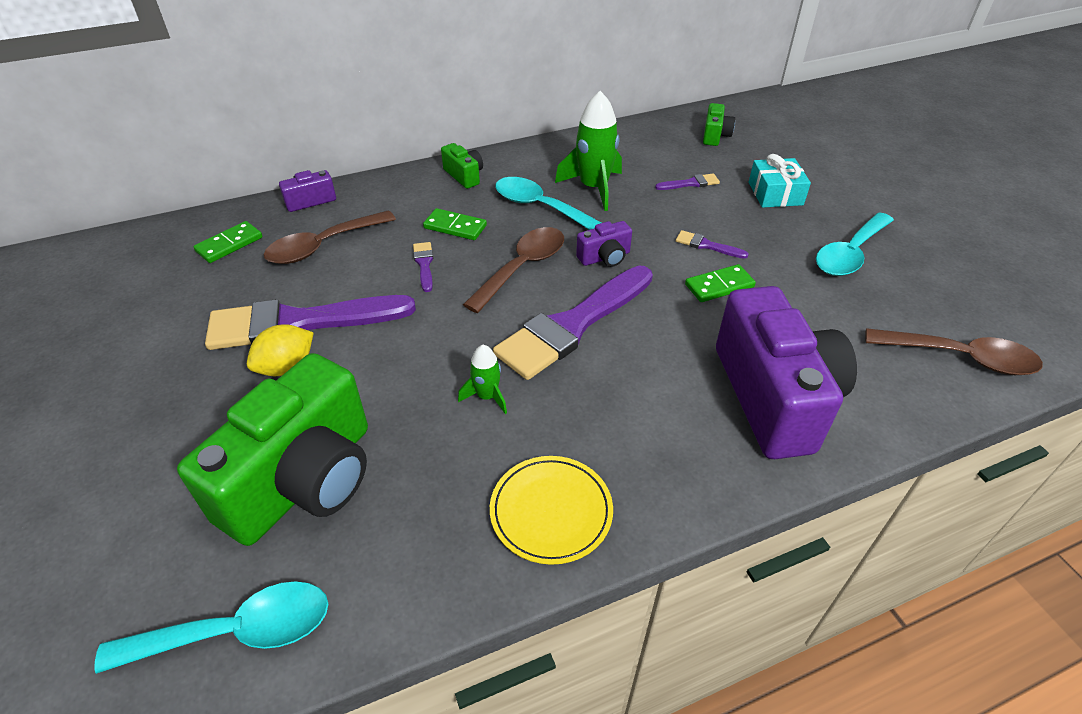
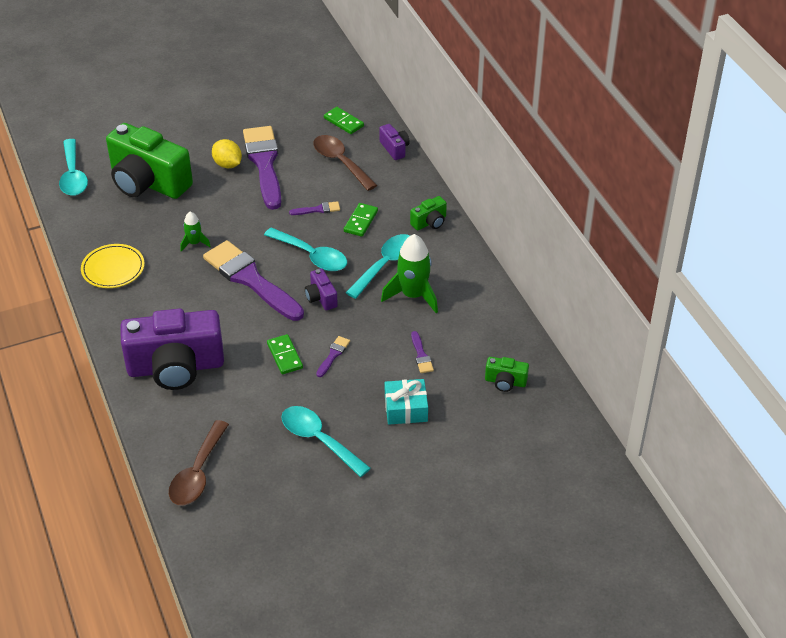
camera: 90 degrees right, 0 degrees up
brown spoon [463,227,564,313] -> turquoise spoon [264,228,347,271]

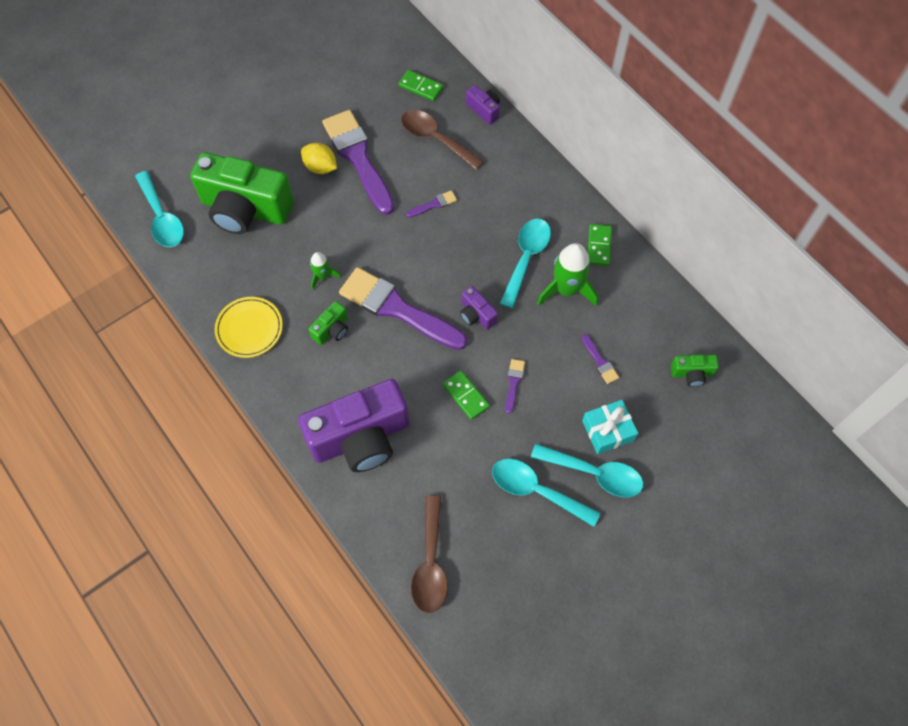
camera: 15 degrees left, 20 degrees up
turquoise spoon [264,228,347,271] -> turquoise spoon moved to [531,444,643,497]
green domino [344,203,378,237] -> green domino moved to [588,224,612,266]
green camera [410,196,447,230] -> green camera moved to [308,301,348,345]

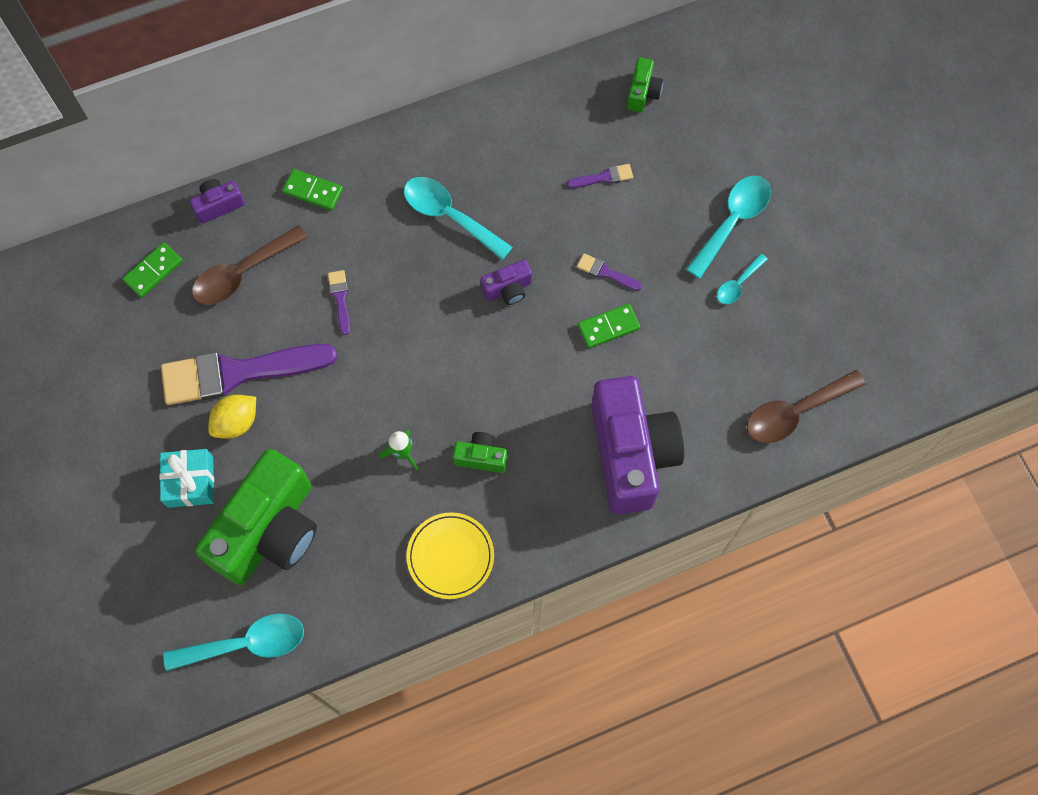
camera: 75 degrees left, 5 degrees up
green camera [308,301,348,345] -> green camera turned 45 degrees counterclockwise [453,432,507,473]
purple brush [339,267,467,350] -> none
brown spoon [411,495,448,613] -> brown spoon turned 135 degrees clockwise [747,370,866,443]
turquoise spoon [492,459,600,527] -> turquoise spoon [717,254,768,304], size x0.55
green rocket [537,243,598,307] -> none
turquoise gift [582,400,638,454] -> turquoise gift moved to [159,449,214,508]
green domino [588,224,612,266] -> green domino moved to [282,169,343,211]

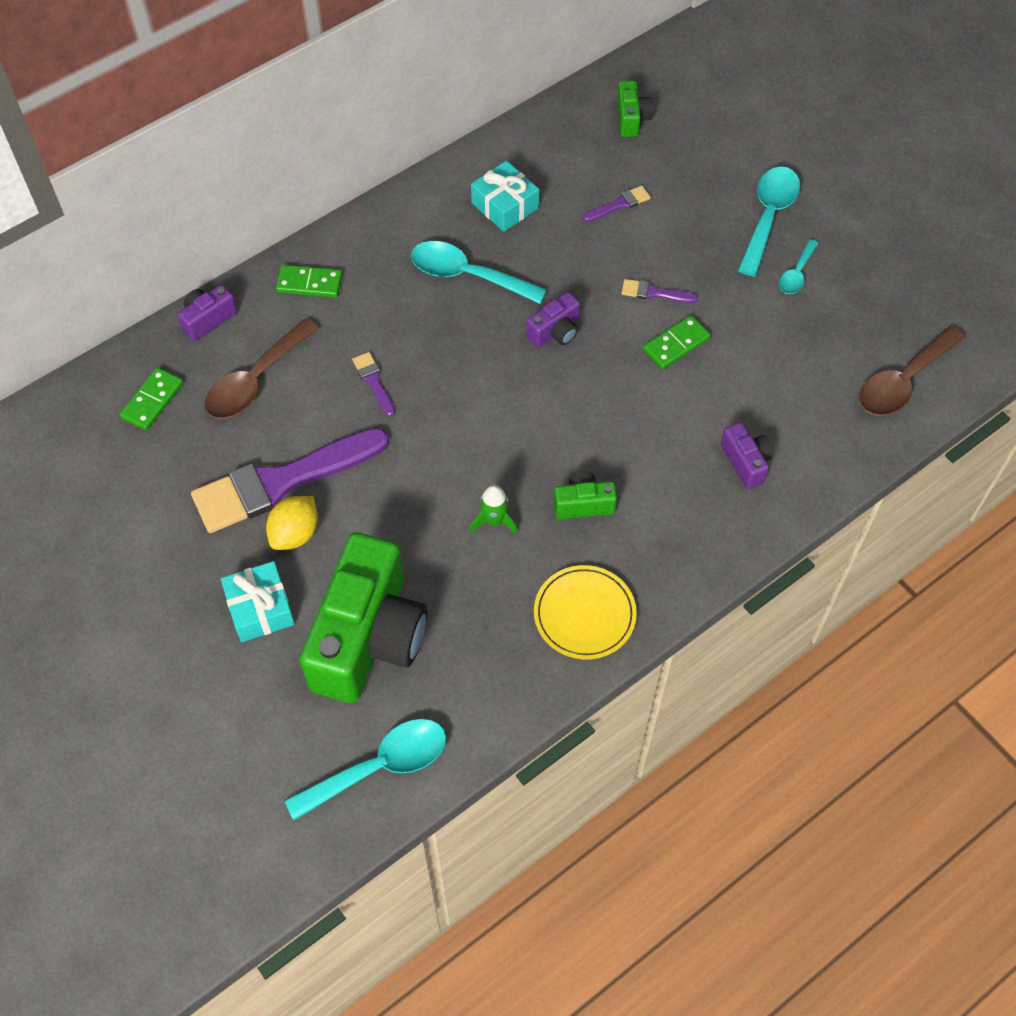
camera: 15 degrees left, 10 degrees down
purple camera [591,376,684,514] -> purple camera [721,422,774,489], size x0.43
none -> turquoise gift [471,161,539,232]

